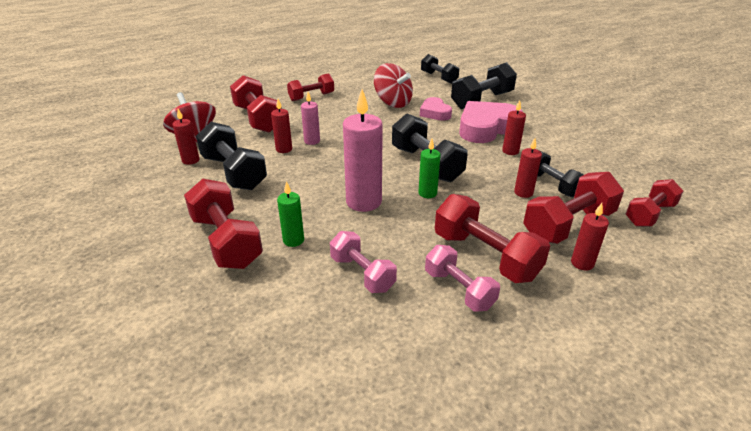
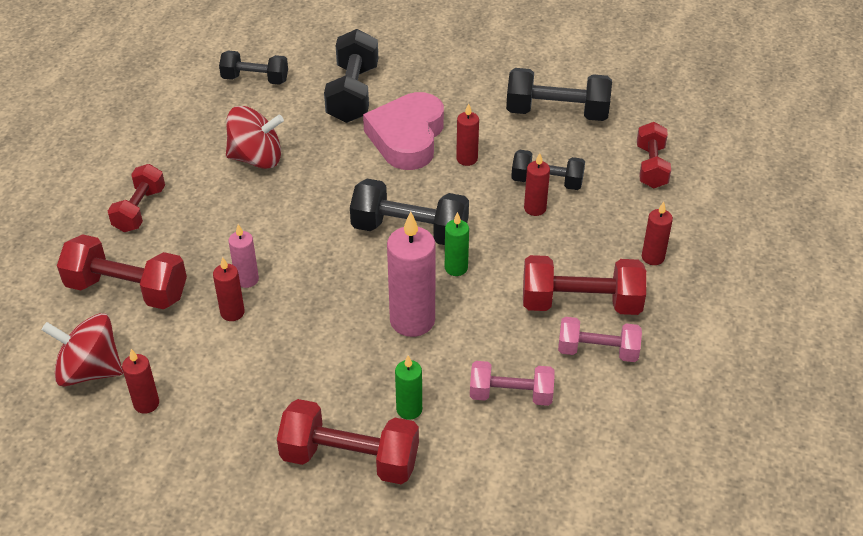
camera: 45 degrees left, 10 degrees up
black dumbbell [196,122,267,190] -> black dumbbell moved to [506,68,612,121]
pink heart [420,97,452,121] -> none
red dumbbell [523,172,624,244] -> none

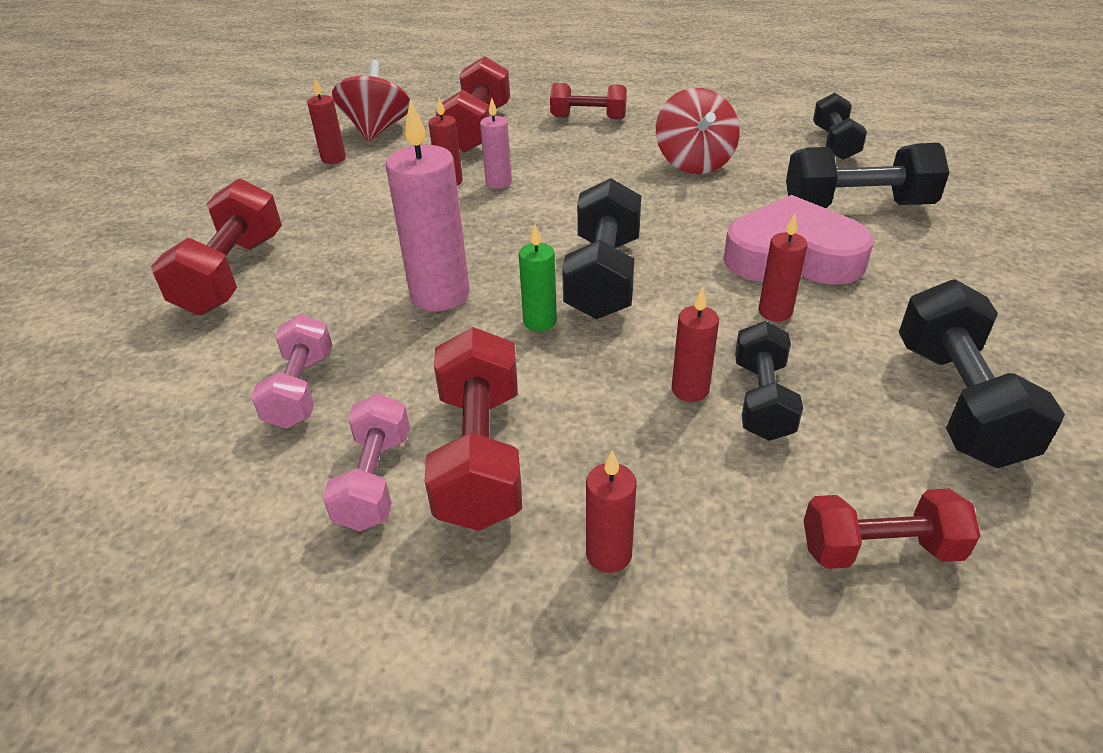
camera: 85 degrees right, 5 degrees down
green candle [395,355,422,420] -> none

